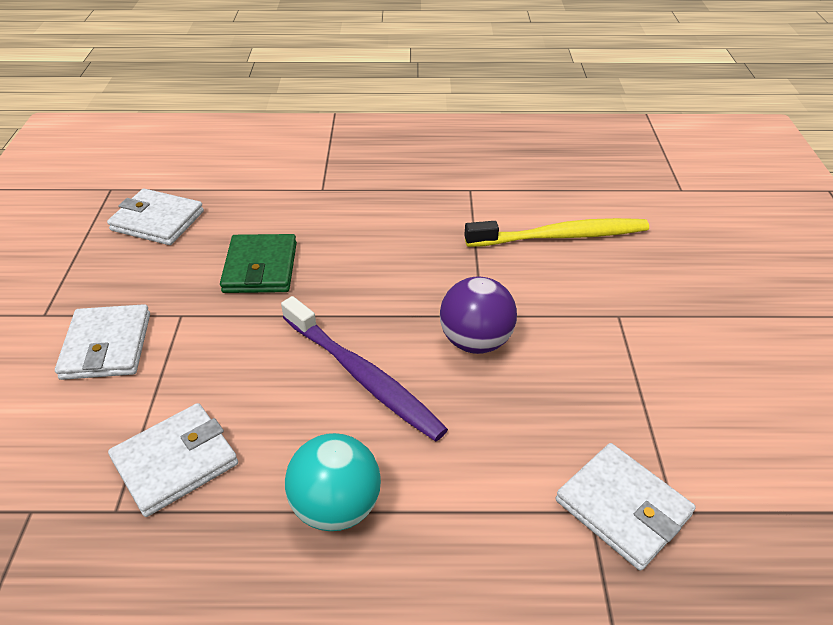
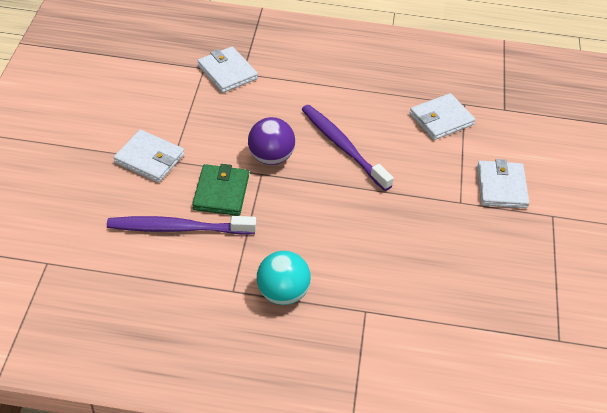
camera: 175 degrees left, 5 degrees up
white wallet [107,189,204,245] -> white wallet moved to [114,130,184,183]
green wallet [220,234,297,293] -> green wallet moved to [192,164,249,216]
turquoise ball [285,433,381,531] -> turquoise ball moved to [257,251,311,305]
yellow toothbrush [464,218,649,247] -> purple toothbrush [107,216,256,235]

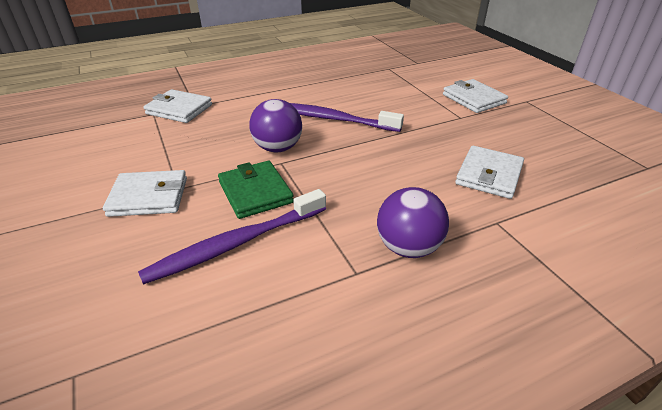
camera: 30 degrees left, 10 degrees down
turquoise ball [257,251,311,305] -> purple ball [377,187,449,258]
white wallet [410,93,475,140] -> white wallet moved to [455,146,524,199]

